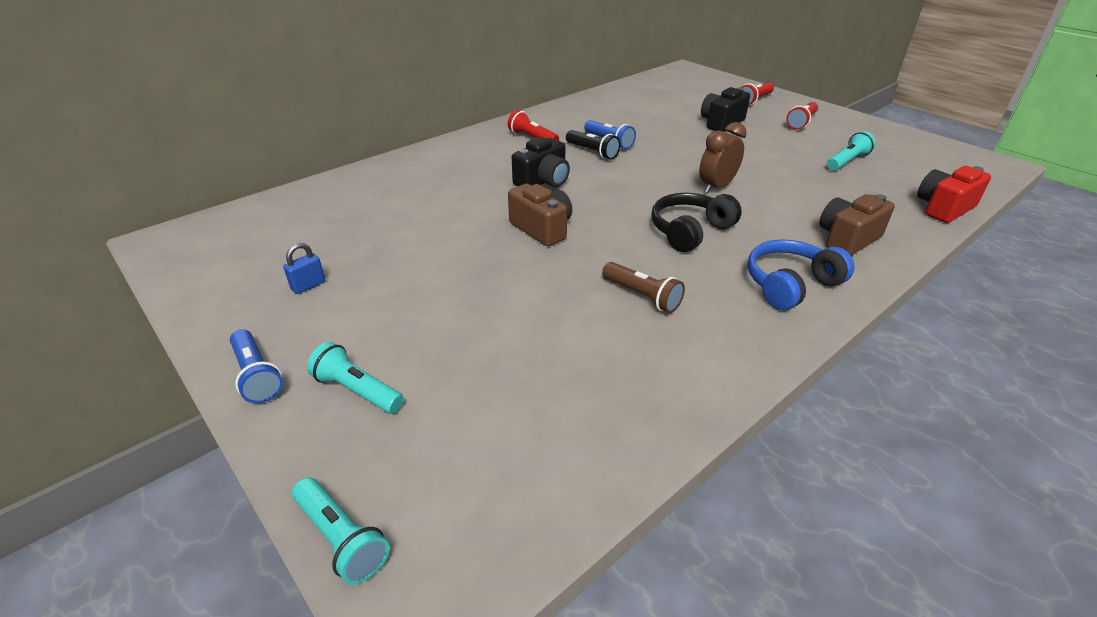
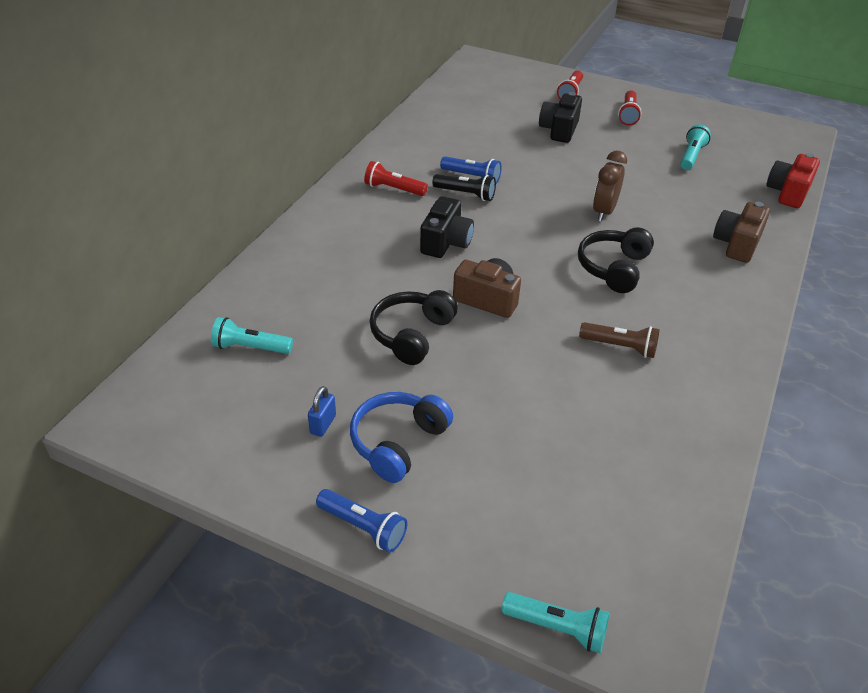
camera: 25 degrees left, 5 degrees up
turquoise flashlight [307,342,404,414] -> turquoise flashlight moved to [211,317,293,354]
blue headphones [747,239,854,310] -> blue headphones moved to [350,392,453,483]
none -> black headphones [370,290,458,365]

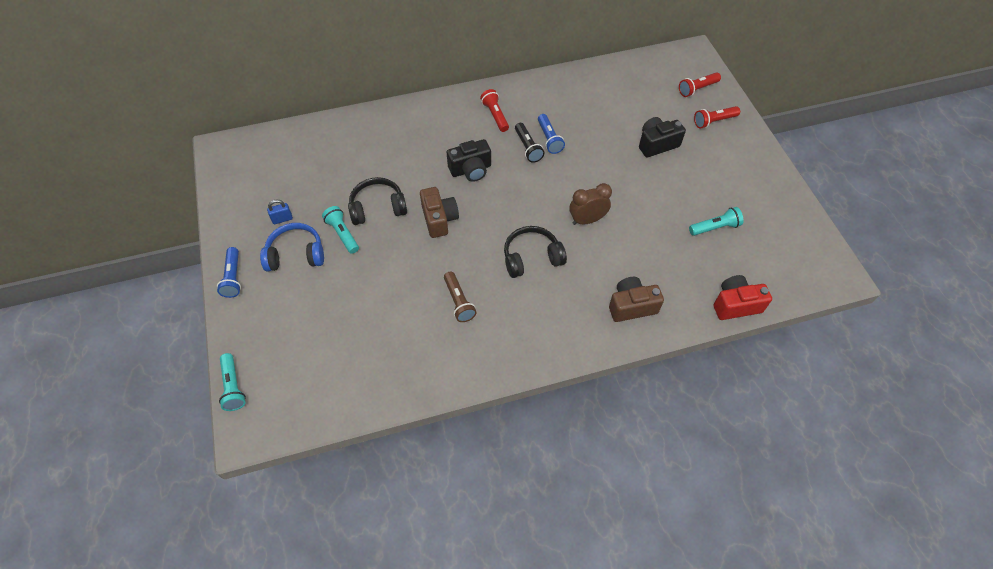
camera: 50 degrees right, 15 degrees up
turquoise flashlight [211,317,293,354] -> turquoise flashlight moved to [322,206,359,254]
red flashlight [618,90,641,125] -> red flashlight moved to [679,72,721,97]

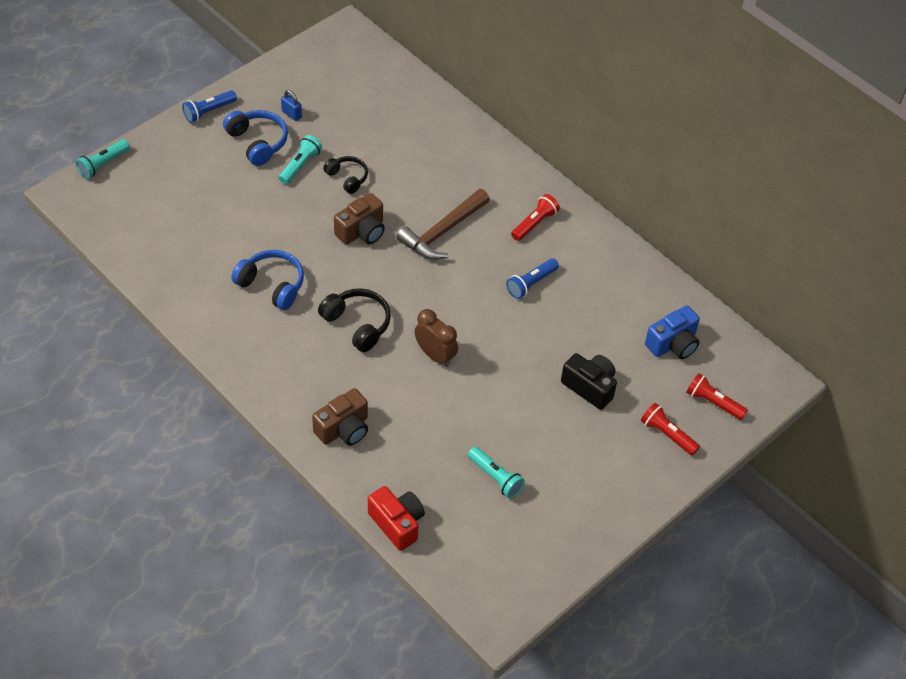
camera: 60 degrees right, 5 degrees down
black headphones [348,177,407,225] -> black headphones [323,156,368,194], size x0.66
brown flashlight [444,271,477,322] -> blue headphones [231,250,304,310]
black camera [447,139,491,182] -> brown hammer [396,189,490,260]
black flashlight [515,123,544,163] -> none
brown camera [609,277,664,322] -> brown camera turned 90 degrees clockwise [312,388,368,446]
none -> blue camera [645,305,700,359]

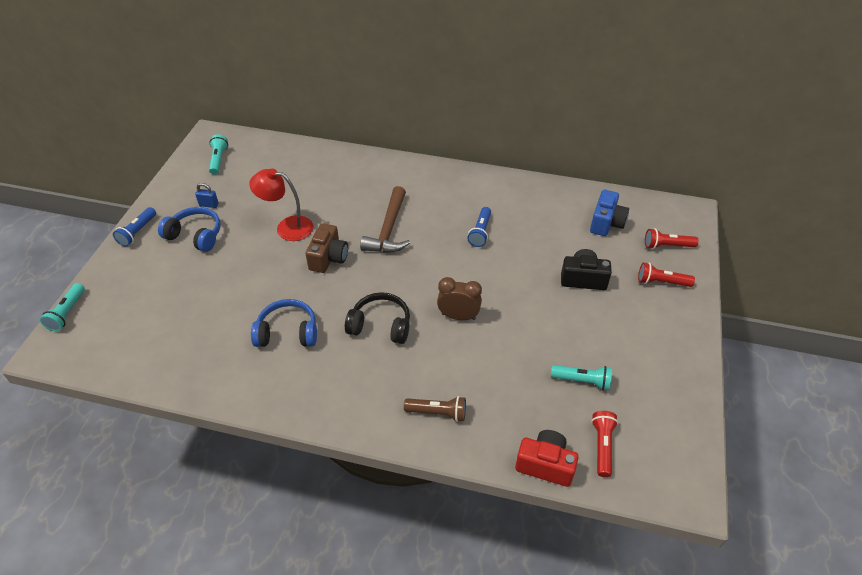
camera: 30 degrees left, 5 degrees down
turquoise flashlight [279,135,322,184] -> turquoise flashlight moved to [209,134,228,175]
brown camera [312,388,368,446] -> brown flashlight [404,396,466,422]
black headphones [323,156,368,194] -> red lamp [249,169,314,241]
red flashlight [511,194,560,241] -> red flashlight moved to [591,411,618,477]

